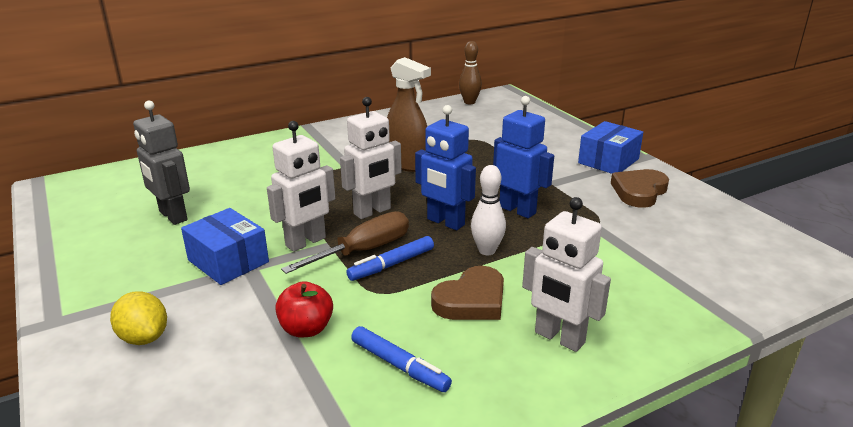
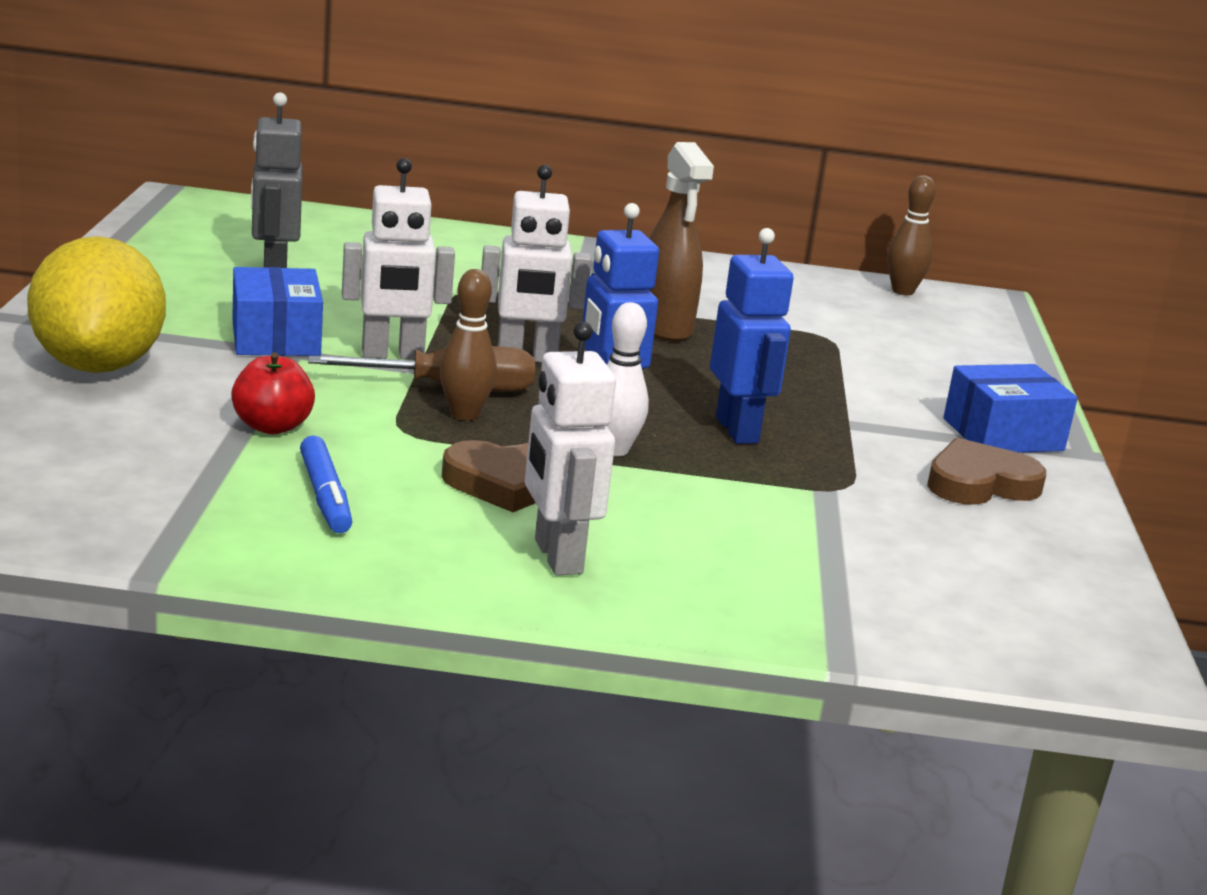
camera: 30 degrees right, 5 degrees down
yellow lemon [110,291,167,345] -> yellow lemon [27,236,166,373], size x1.93
blue marker [346,236,434,281] -> brown bowling pin [440,269,497,421]

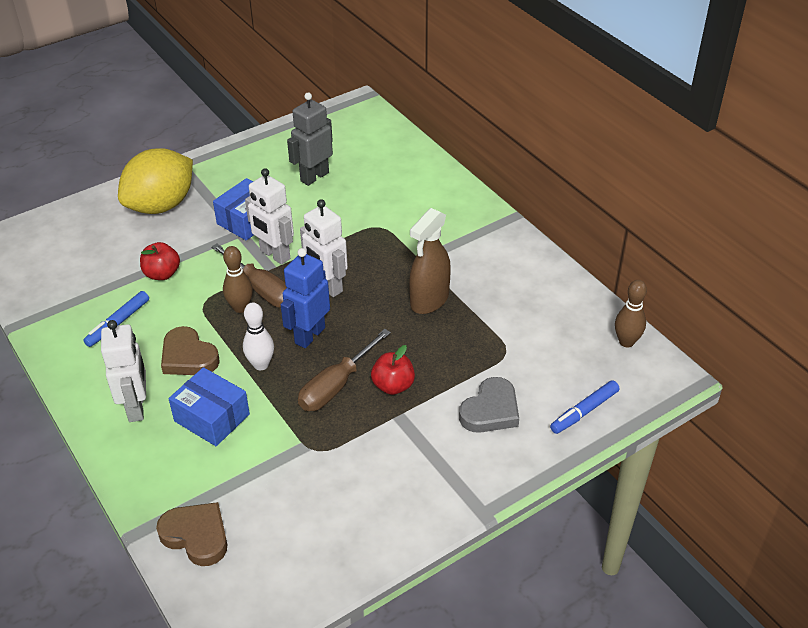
camera: 55 degrees right, 20 degrees up
white robot [525,321,616,576] -> white robot turned 135 degrees clockwise [101,320,146,422]
blue robot [710,228,794,444] -> brown screwdriver [298,329,391,411]
brown heart [927,438,1046,505] -> brown heart moved to [156,502,227,566]
blue box [943,364,1078,453] -> blue box moved to [169,367,250,446]
none -> red apple [371,345,415,395]
none -> grey heart [459,377,519,433]
none -> blue marker [550,380,619,434]

